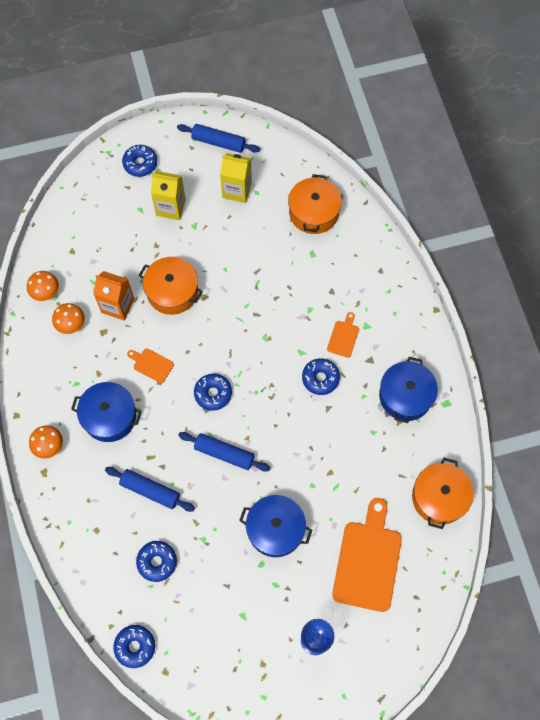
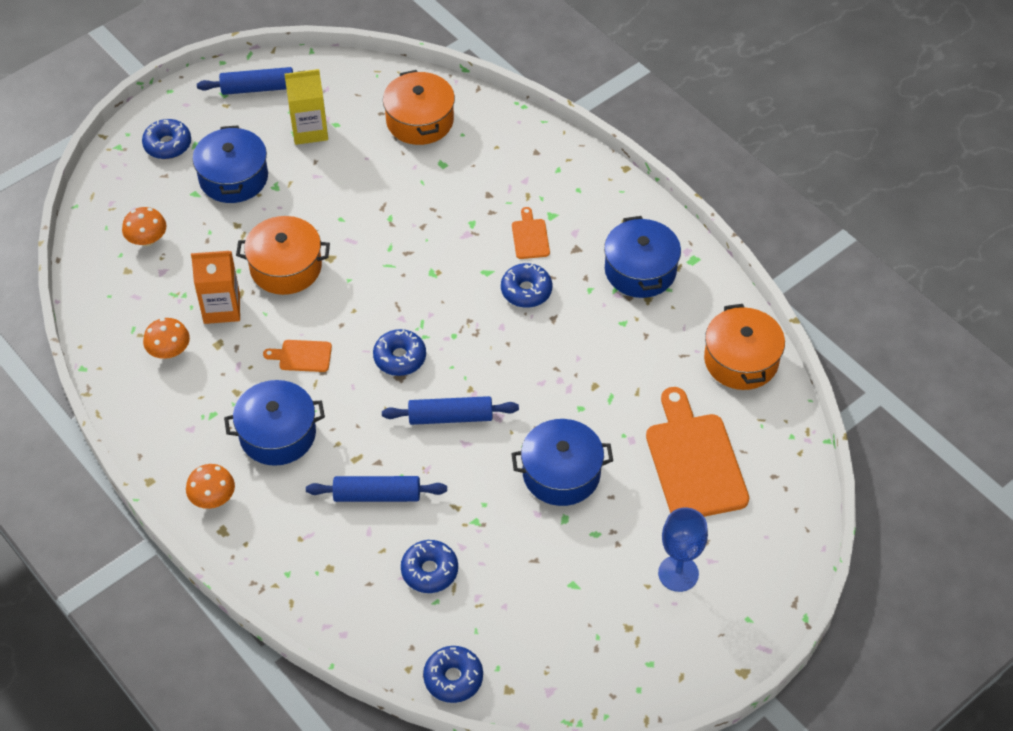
camera: 25 degrees left, 15 degrees down
orange mushroom [27,271,59,301] -> orange mushroom moved to [122,207,167,246]
yellow carton [151,171,186,220] -> blue pot [193,125,268,203]

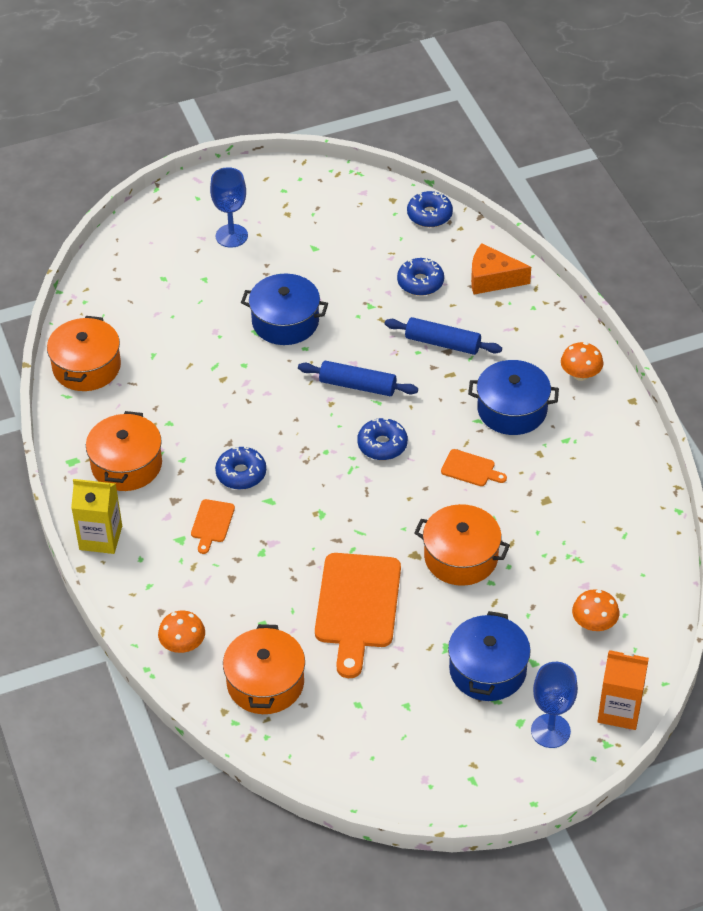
camera: 160 degrees left, 5 degrees down
blue donut [142,119,191,159] -> blue goblet [531,662,578,748]
orange mushroom [143,318,190,359] -> orange mushroom moved to [158,611,205,653]
orange carton [191,251,240,324] -> orange carton moved to [598,650,649,730]
blue rolling pin [197,67,293,95] -> none
yellow carton [285,69,328,145] -> yellow carton moved to [71,479,122,554]
blue pot [604,216,681,298] -> orange pot [86,411,162,491]
orange cutting board [646,387,749,517] -> orange cutting board moved to [315,553,401,678]
none -> orange cheese [471,243,531,295]

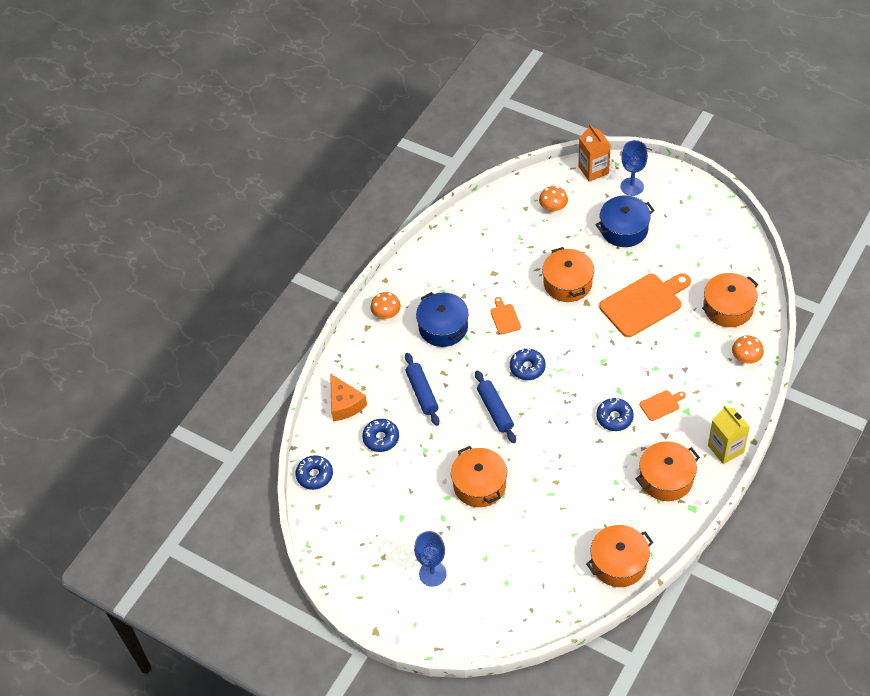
camera: 125 degrees left, 5 degrees up
blue pot [241,274,328,345] -> orange pot [451,446,507,507]

